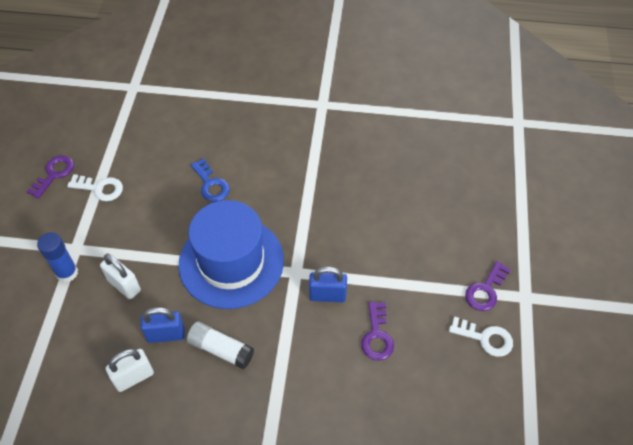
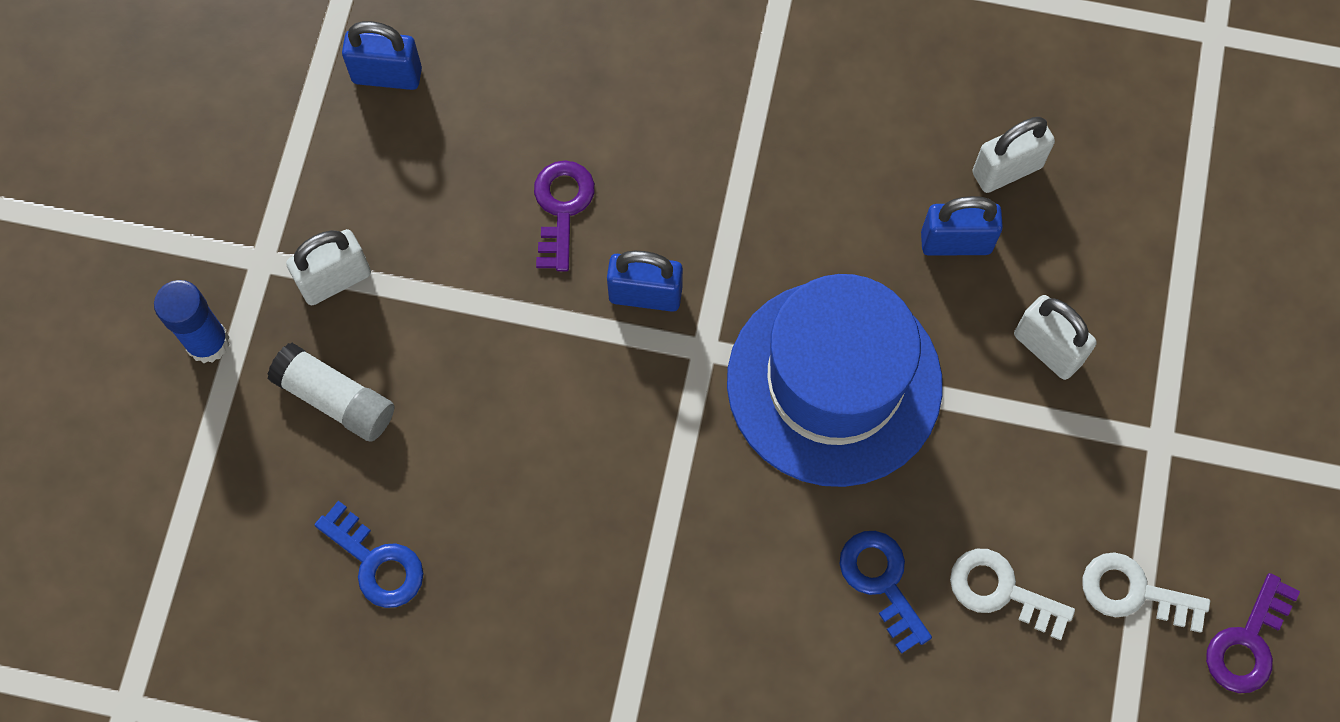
camera: 175 degrees left, 15 degrees up
blue glue stick [37,232,78,283] -> blue glue stick moved to [154,280,230,363]
white glue stick [187,322,254,369] -> white glue stick moved to [268,343,394,442]
white key [449,317,513,357] -> white key moved to [950,549,1075,640]
purple key [465,261,511,311] -> white padlock [286,229,371,305]
none -> blue key [315,501,424,608]
none -> blue padlock [342,21,422,90]

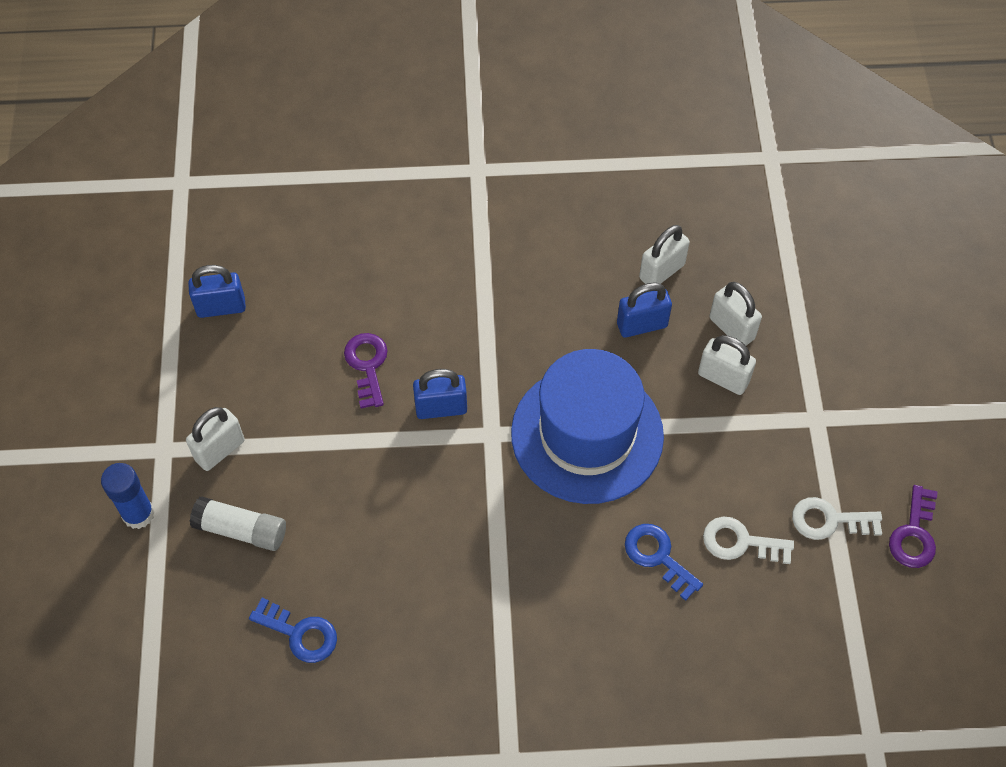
camera: 15 degrees left, 10 degrees down
none -> white padlock [709,282,762,346]

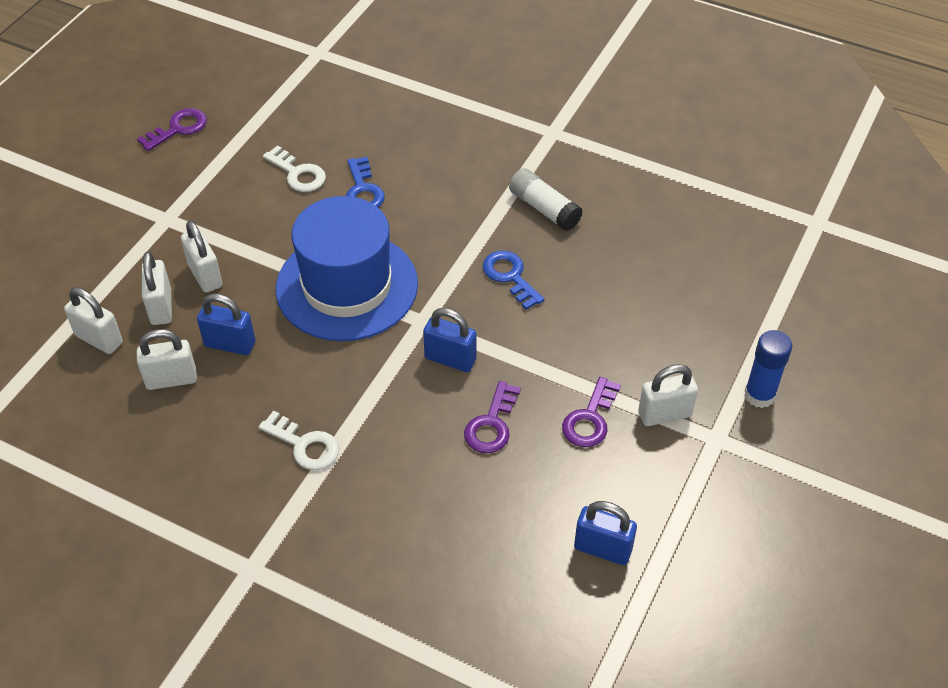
camera: 150 degrees left, 10 degrees down
white glue stick [190,496,286,551] -> white glue stick moved to [509,168,583,231]
blue key [249,598,337,663] -> blue key moved to [483,250,544,310]
white key [792,497,882,540] -> white key moved to [259,411,339,470]
none -> white padlock [64,287,123,354]
none -> purple key [562,377,621,447]

